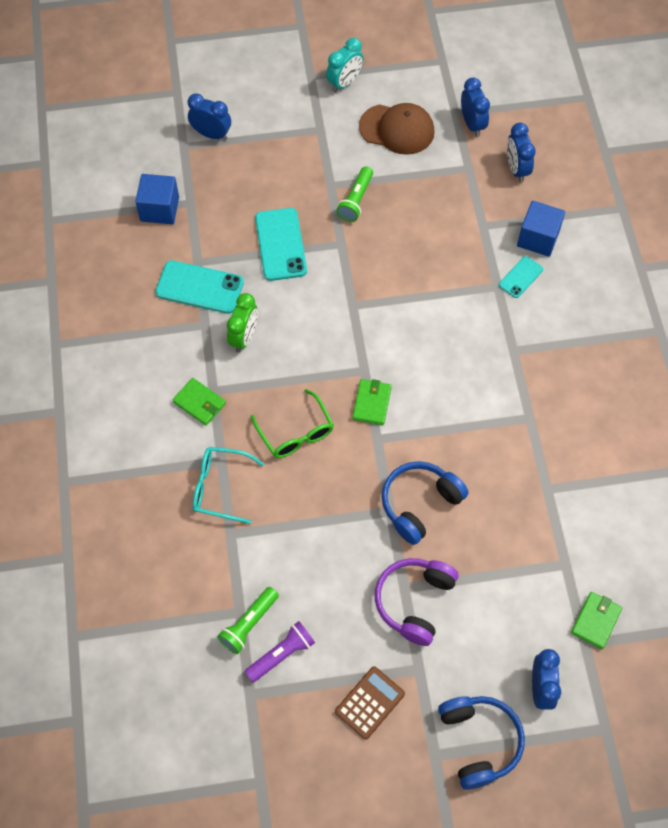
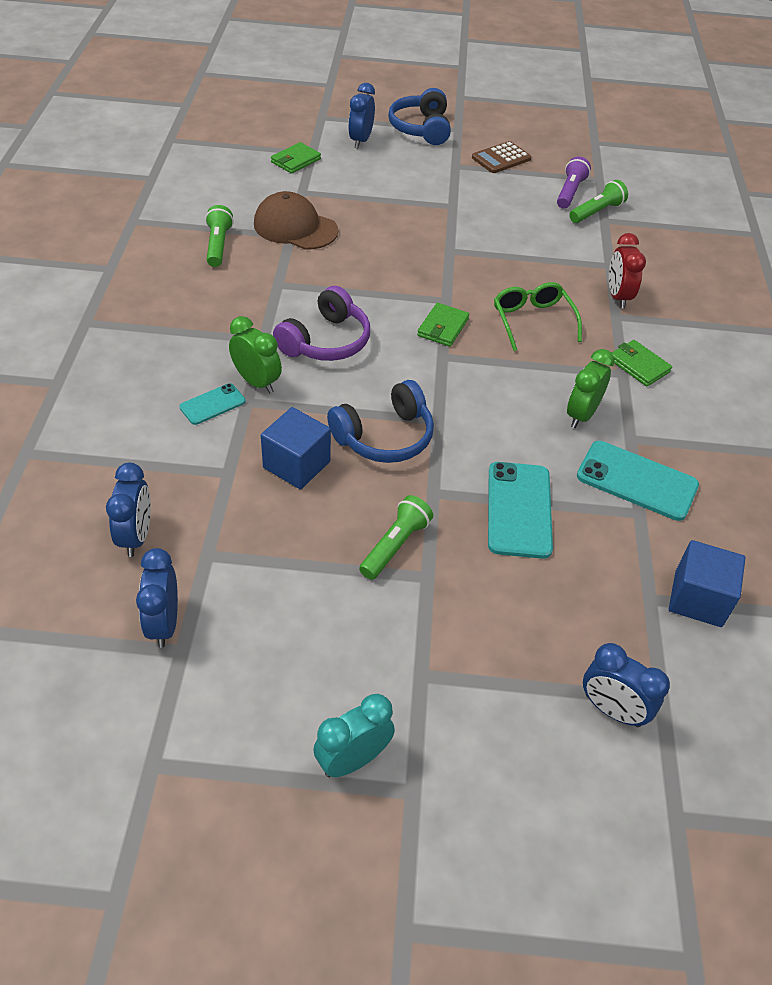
camera: 170 degrees left, 15 degrees down
turquoise glasses [193,447,264,524] -> red clock [609,233,646,309]
purple flashlight [245,621,315,682] -> purple flashlight turned 135 degrees clockwise [557,157,591,209]
brown cap [359,103,435,155] -> brown cap moved to [254,191,338,250]
purple headphones [375,558,459,646] -> purple headphones moved to [273,286,370,361]
blue headphones [382,461,468,545] -> blue headphones moved to [327,380,434,463]
blue cube [517,201,565,257] -> blue cube moved to [261,407,331,489]
none -> green flashlight [205,205,234,267]
none -> green clock [229,316,282,394]

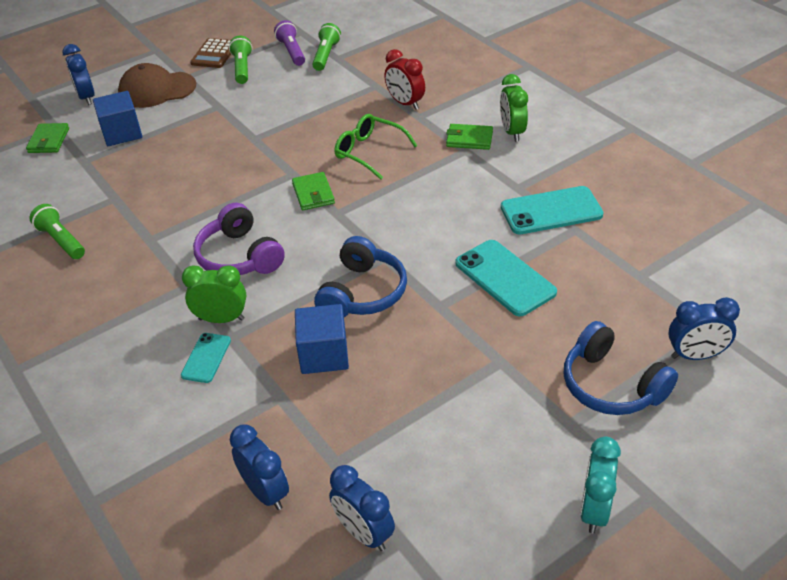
camera: 35 degrees left, 5 degrees down
brown cap [254,191,338,250] -> brown cap moved to [118,63,196,108]
purple headphones [273,286,370,361] -> purple headphones turned 150 degrees clockwise [193,203,285,275]
green flashlight [359,495,433,580] -> green flashlight moved to [229,36,252,84]
blue headphones [388,88,451,145] -> blue headphones moved to [564,321,678,415]
green clock [567,349,614,428] -> green clock moved to [500,74,528,142]
blue cube [669,540,745,627] -> blue cube moved to [93,91,142,146]

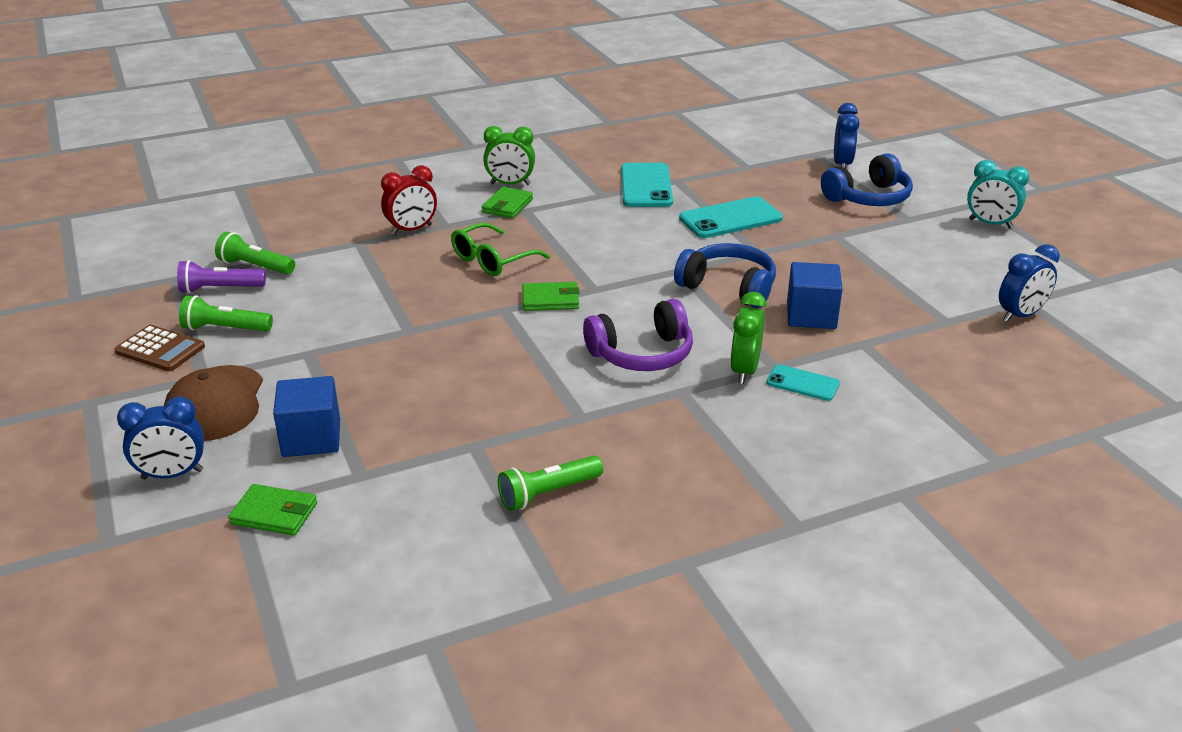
camera: 80 degrees left, 10 degrees down
blue clock [230,425,289,510] -> none

